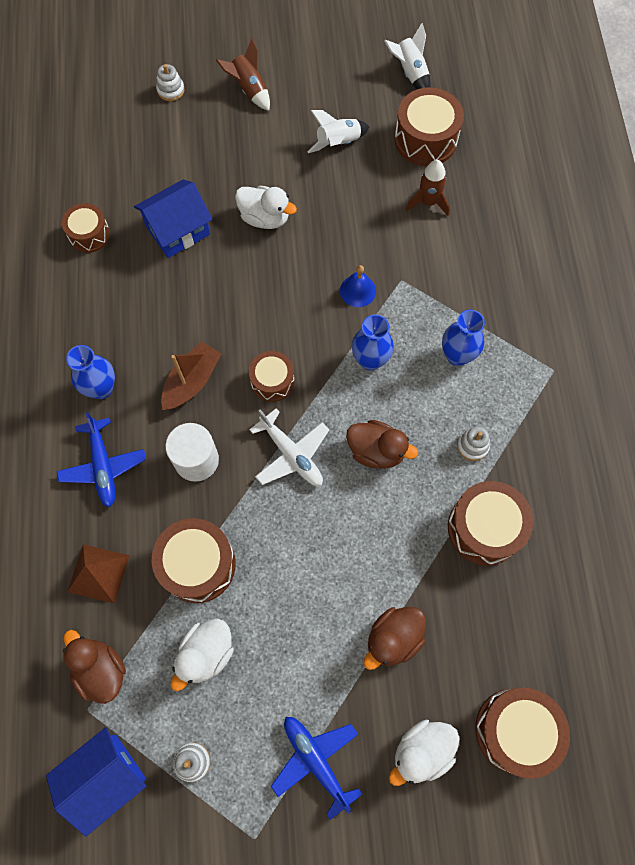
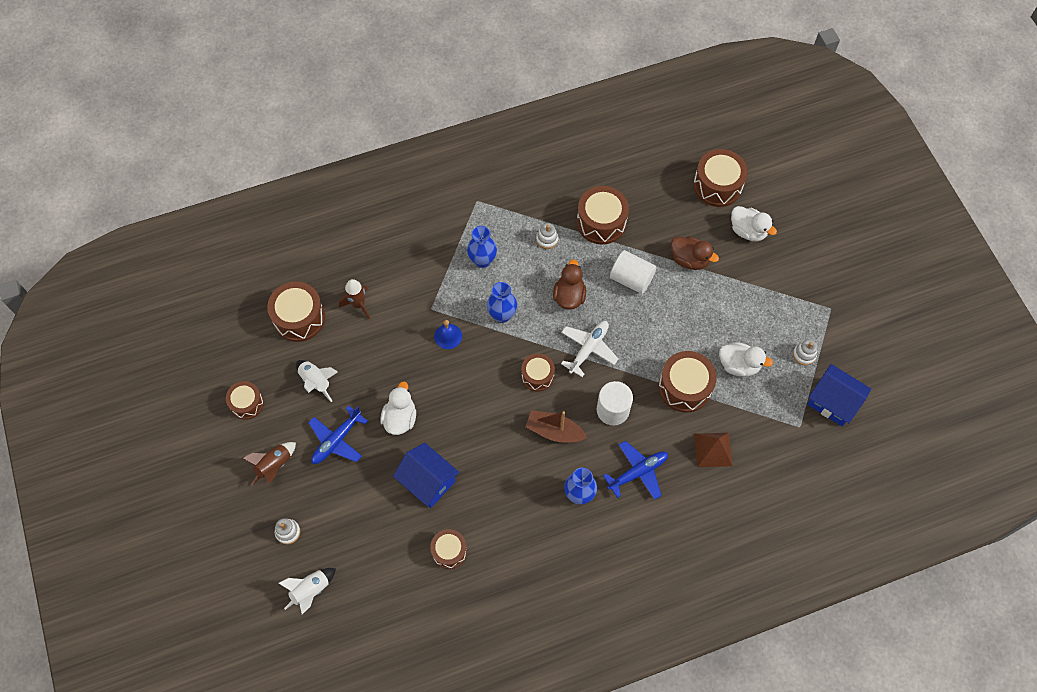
camera: 105 degrees left, 5 degrees down
brown duck [63,630,126,704] -> none
blue plane [271,717,362,820] -> blue plane moved to [308,406,368,464]
white rocket [384,23,431,89] -> white rocket moved to [279,568,336,614]
none -> brown drum [226,381,264,420]
none -> white cylinder [610,250,656,294]

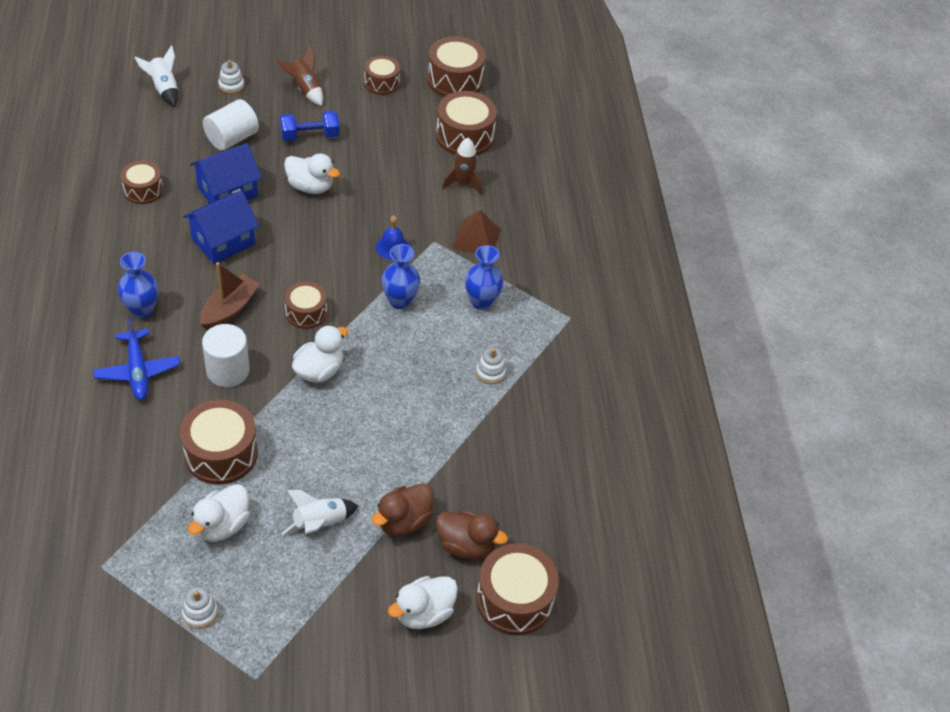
camera: 100 degrees right, 15 degrees down
white rocket [296,360,338,402] -> white rocket moved to [281,490,358,535]
blue plane [308,406,368,464] -> blue dumbbell [280,110,339,141]
brown duck [553,259,586,309] -> brown duck moved to [436,510,508,559]
white plane [561,321,618,377] -> white duck [292,325,348,383]
brown drum [577,186,629,244] -> brown drum moved to [427,36,486,97]
white cylinder [610,250,656,294] -> white cylinder moved to [203,99,259,151]
brown pyramid [694,433,733,467] -> brown pyramid moved to [452,210,501,254]
blue house [807,364,871,426] -> blue house moved to [183,191,259,264]

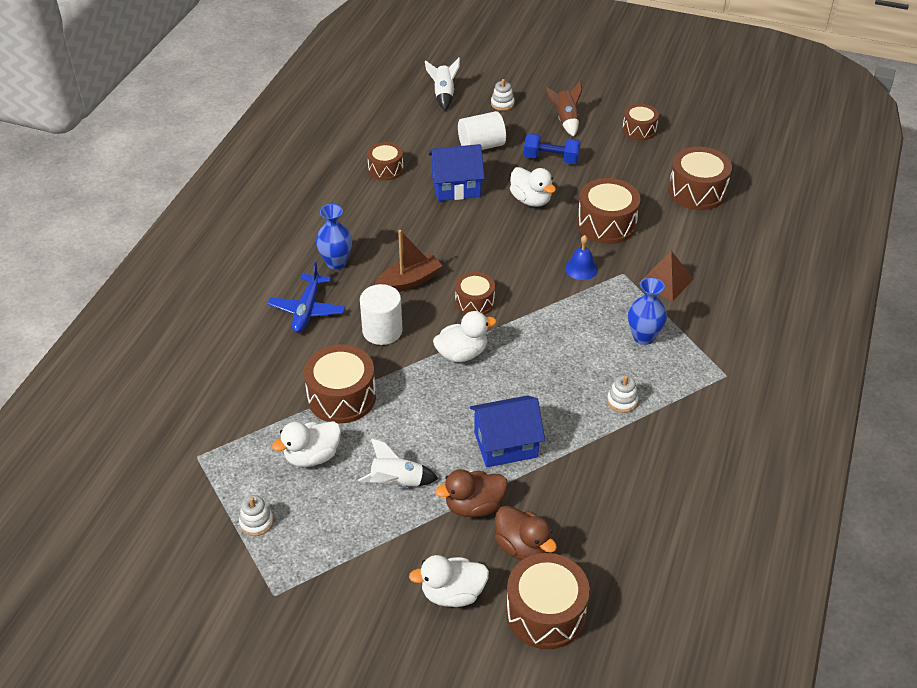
camera: 30 degrees right, 5 degrees down
blue house [183,191,259,264] -> blue house moved to [470,395,545,467]
blue vase [382,244,420,309] -> none
brown drum [427,36,486,97] -> brown drum moved to [577,178,640,244]
brown rocket [442,138,482,195] -> none

